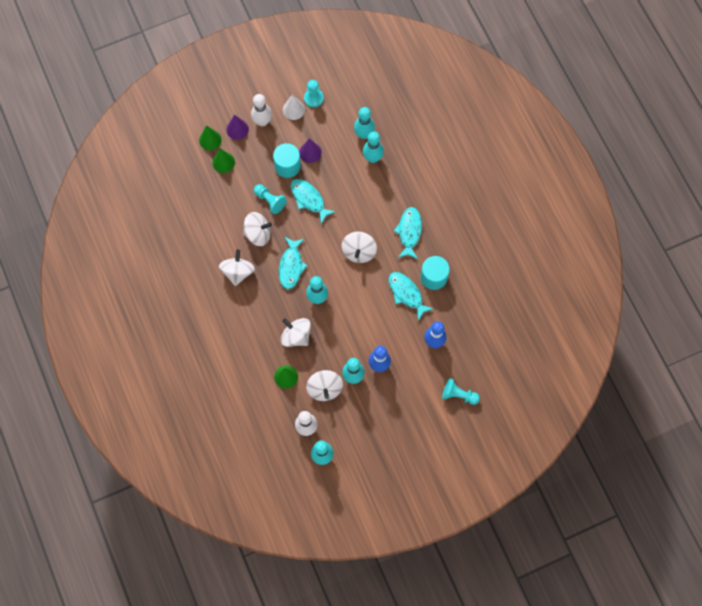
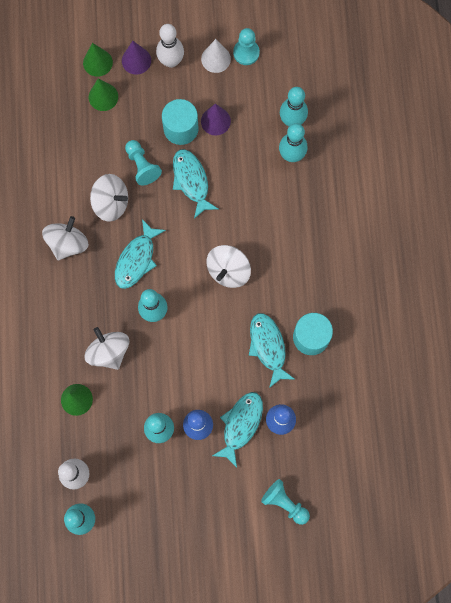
camera: 20 degrees right, 5 degrees up
white spinning top [306,370,343,401] -> none
turquoise fish [394,207,422,259] -> turquoise fish moved to [212,392,263,468]

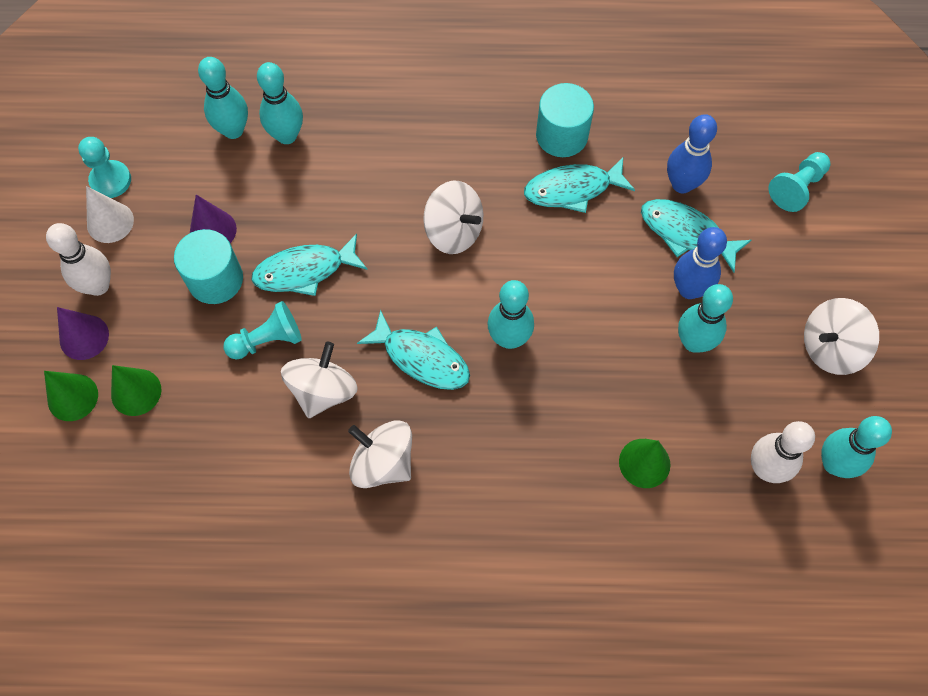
camera: 85 degrees left, 10 degrees down
white spinning top [84,327,129,370] -> white spinning top moved to [804,298,879,375]

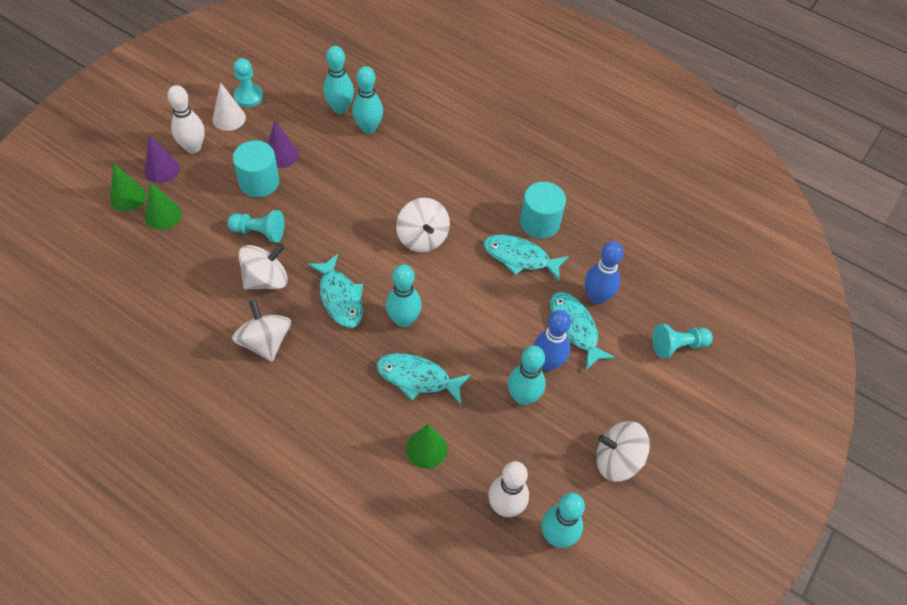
camera: 30 degrees right, 10 degrees down
turquoise fish [251,234,368,296] -> turquoise fish moved to [376,353,471,405]

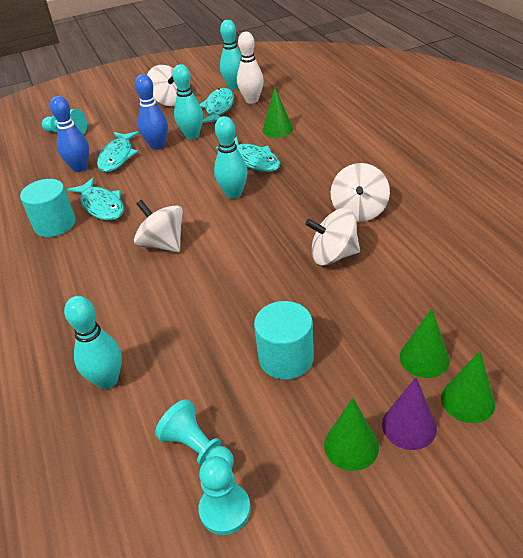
camera: 140 degrees left, 15 degrees down
white bowling pin [167,85,205,153] -> green cone [324,398,379,471]
white cone [212,82,246,131] -> none
turquoise pawn [227,210,284,243] -> turquoise pawn moved to [155,399,234,468]
purple cone [268,120,298,168] -> none
turquoise fish [308,254,363,328] -> turquoise fish moved to [200,88,234,123]
turquoise bowling pin [323,46,354,114] -> none
white spinning top [396,198,450,252] -> white spinning top turned 60 degrees counterclockwise [134,200,183,252]

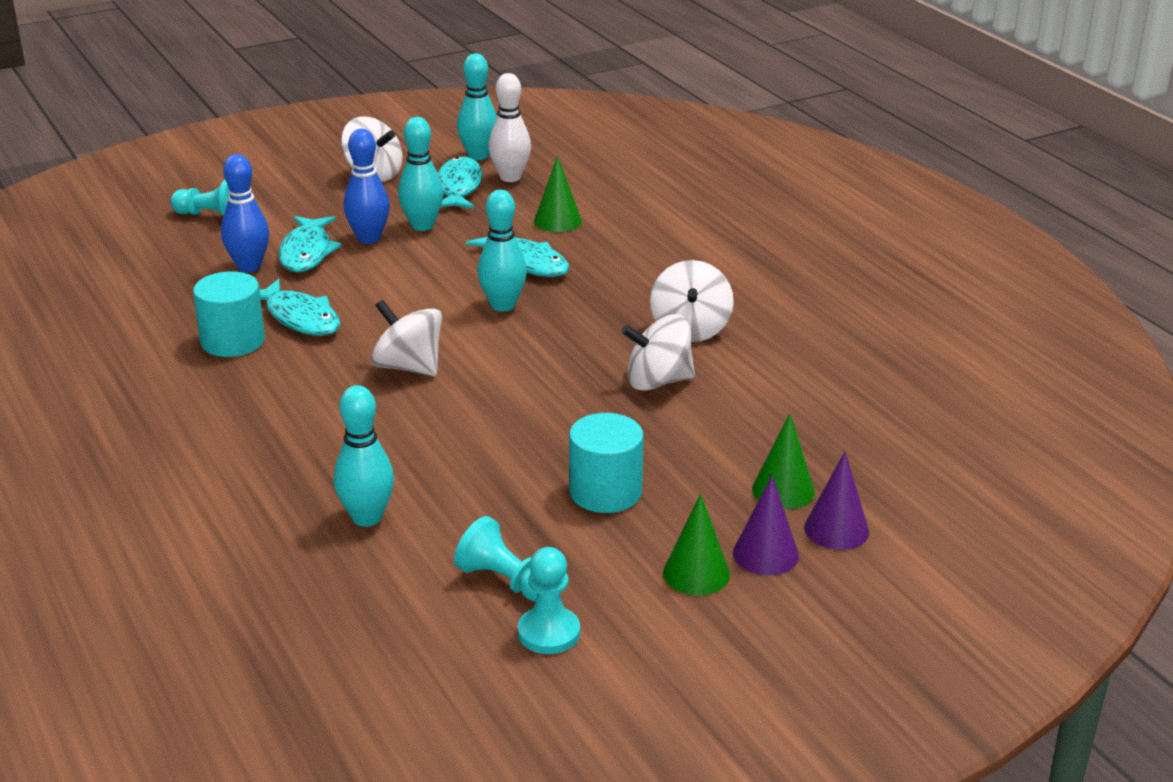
camera: 10 degrees left, 10 degrees down
green cone [441,351,495,423] -> purple cone [804,451,869,550]

